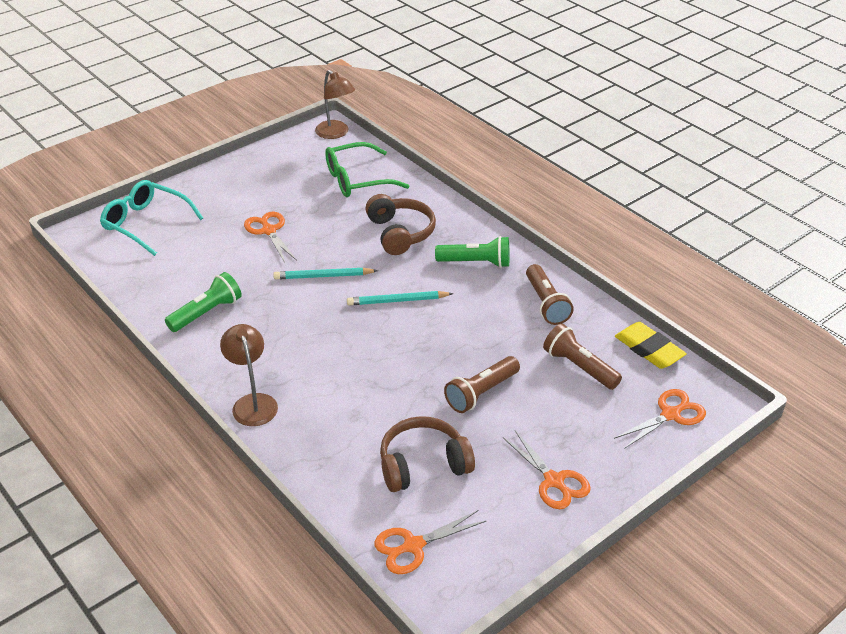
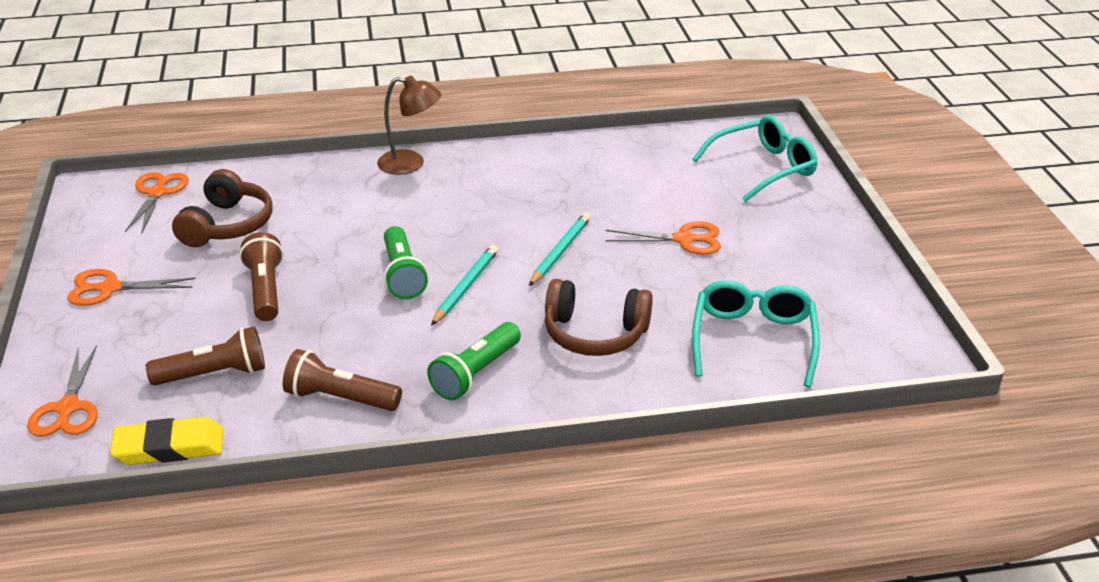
camera: 120 degrees right, 5 degrees down
green flashlight [165,272,242,332] -> green flashlight moved to [384,226,428,299]
brown lamp [315,70,355,139] -> none
green glasses [325,142,409,197] -> turquoise glasses [692,280,820,387]

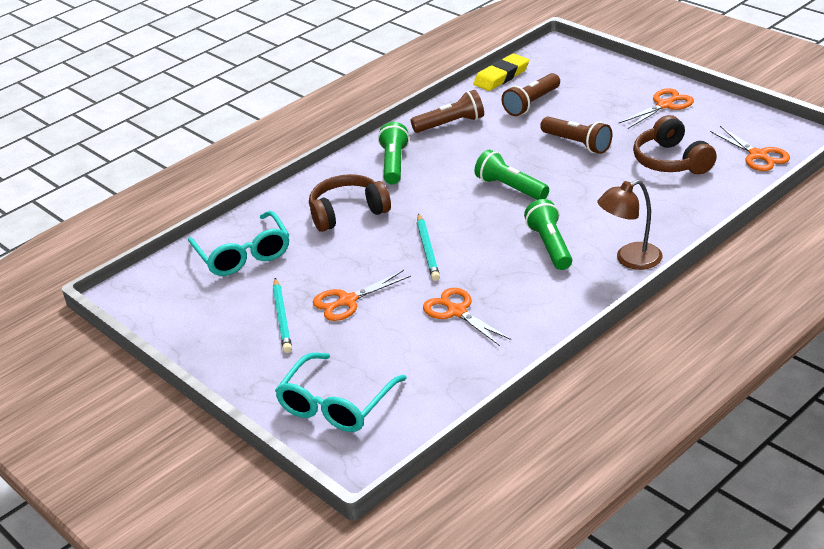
camera: 150 degrees right, 0 degrees up
orange scissors [27,345,98,437] -> orange scissors moved to [423,288,511,346]
turquoise pencil [431,245,499,326] -> turquoise pencil moved to [273,278,292,353]
none -> green flashlight [524,199,572,270]

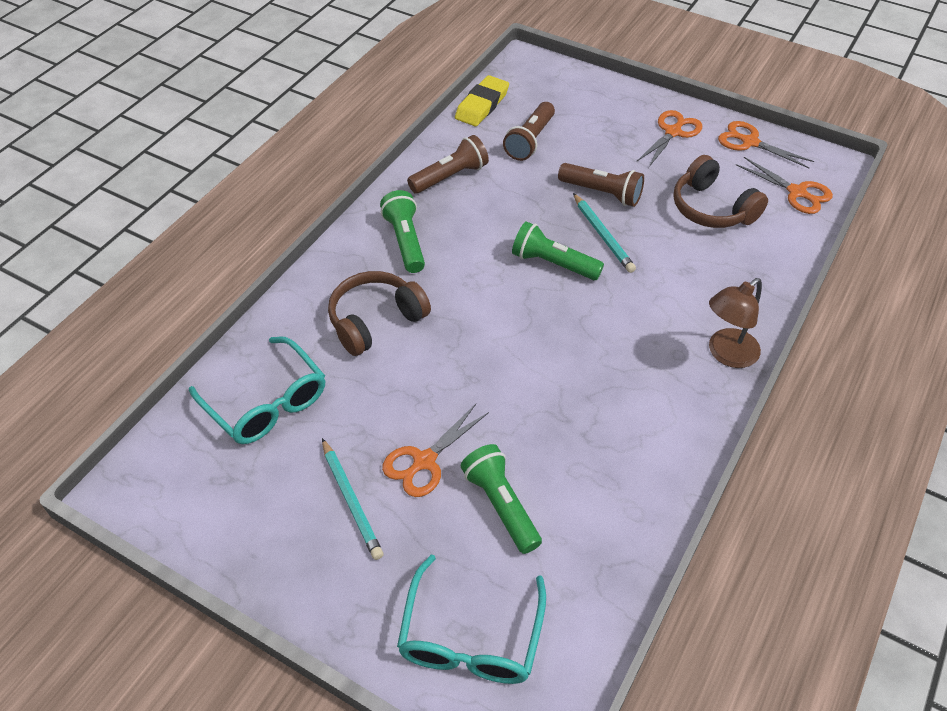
camera: 20 degrees left, 15 degrees up
turquoise pencil [417,213,440,281] -> turquoise pencil moved to [573,193,636,273]
orange scissors [423,288,511,346] -> orange scissors moved to [718,121,815,168]
green flashlight [524,199,572,270] -> green flashlight moved to [461,444,542,554]

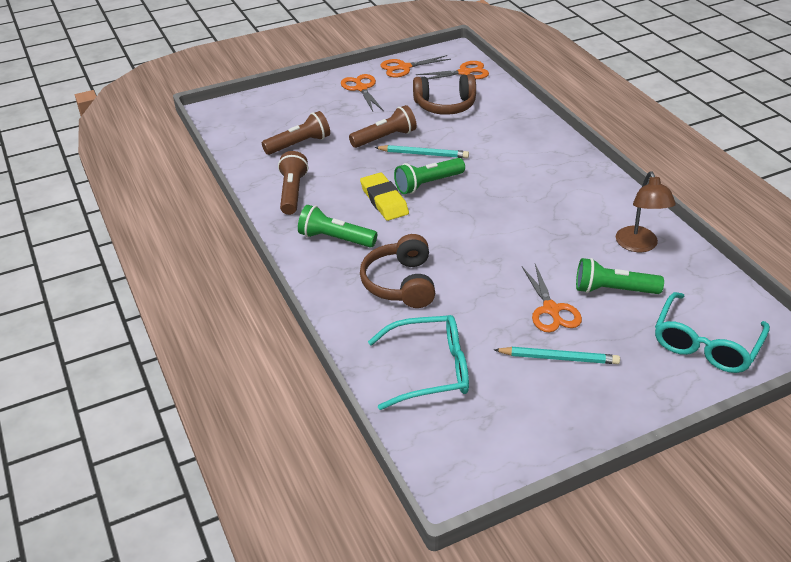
camera: 55 degrees left, 10 degrees down
turquoise glasses [397,554,546,684] -> turquoise glasses turned 75 degrees clockwise [655,292,770,373]
yellow eraser [455,75,509,126] -> yellow eraser moved to [360,172,409,221]
brown flashlight [503,102,555,161] -> brown flashlight turned 90 degrees counterclockwise [262,111,330,155]
brown lamp [709,278,762,368] -> brown lamp moved to [616,171,676,252]

